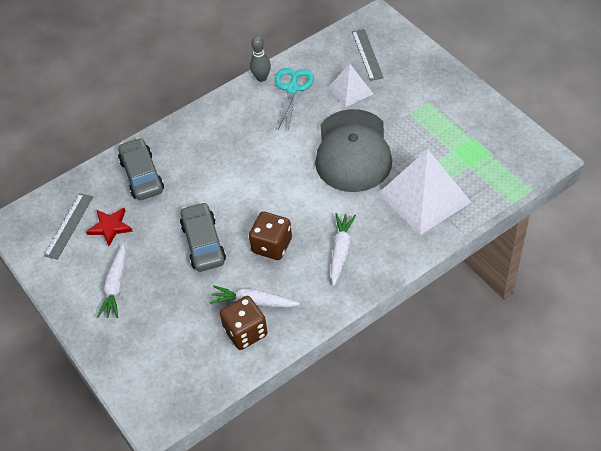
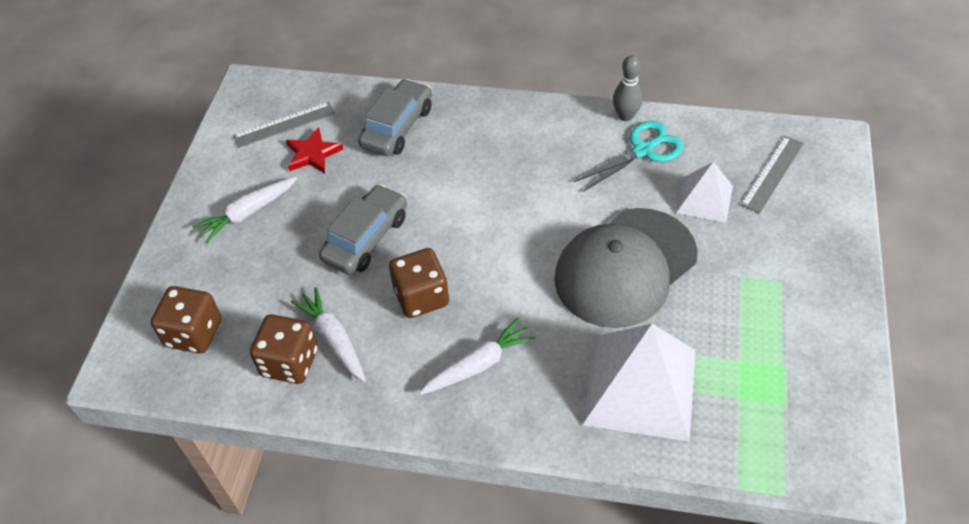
camera: 45 degrees right, 0 degrees up
none -> brown dice [151,286,221,354]

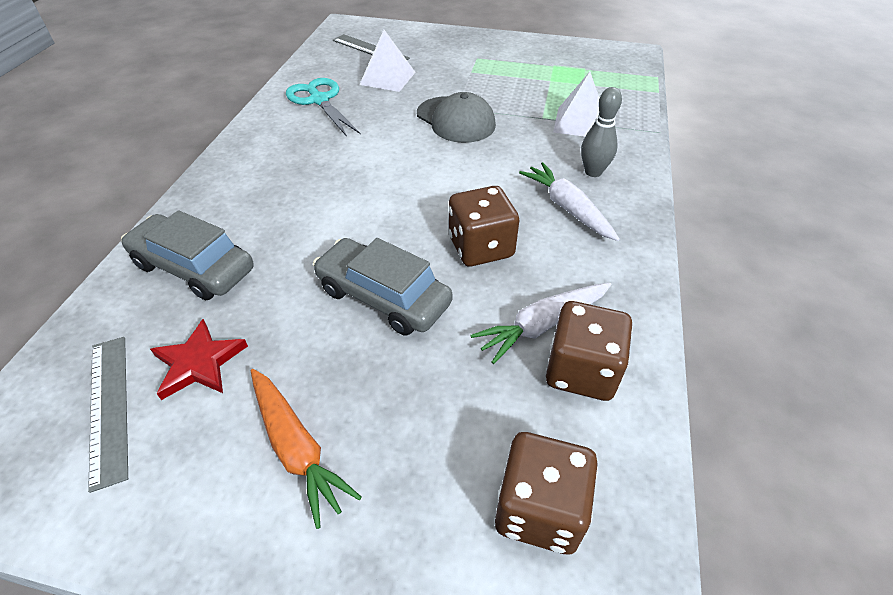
camera: 90 degrees left, 5 degrees down
white carrot [193,177,297,243] -> orange carrot [251,369,362,529]
grey cap [554,208,697,328] -> grey cap [417,92,496,143], size x0.61
white pyramid [582,324,696,441] -> white pyramid [553,72,599,137], size x0.55
grey bowling pin [613,55,643,121] -> grey bowling pin moved to [581,87,622,177]

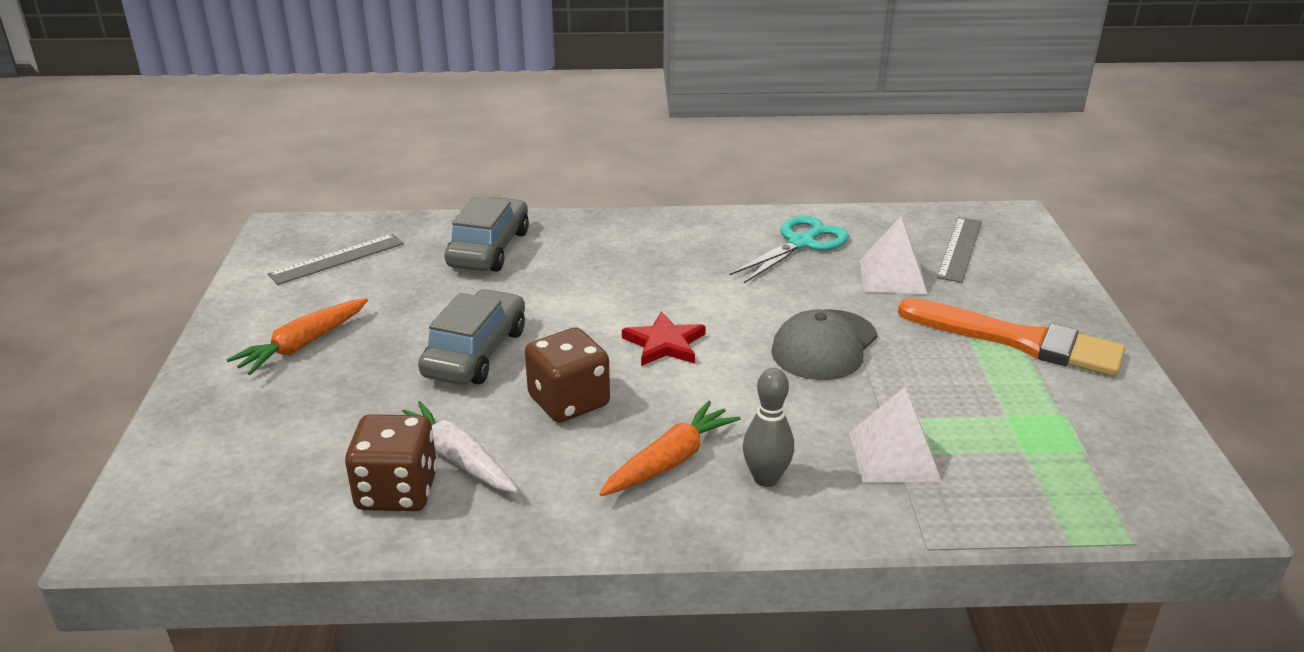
camera: 75 degrees right, 15 degrees down
red star [150,319,248,400] -> red star moved to [622,311,706,366]
brown dice [495,432,598,554] -> none
white carrot [519,162,620,241] -> orange carrot [599,401,740,496]
none -> orange brush [898,298,1125,376]

